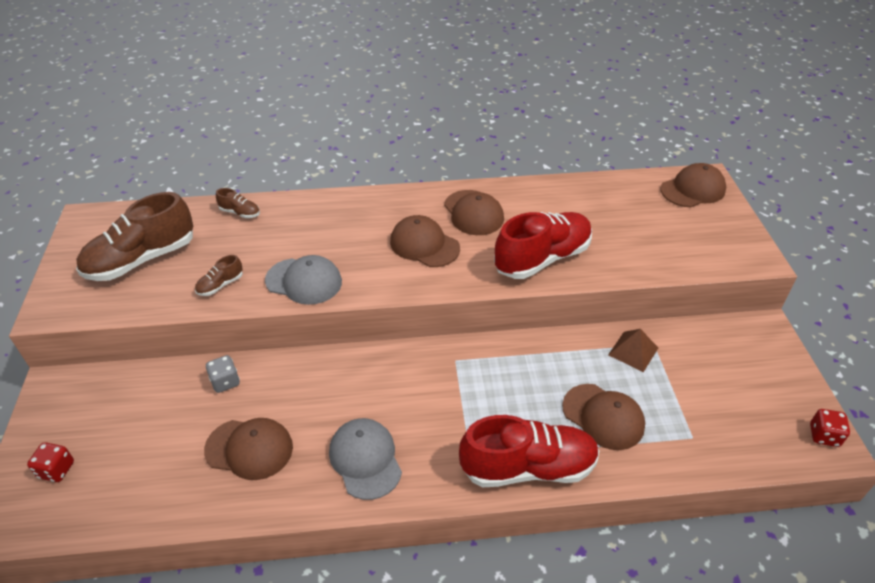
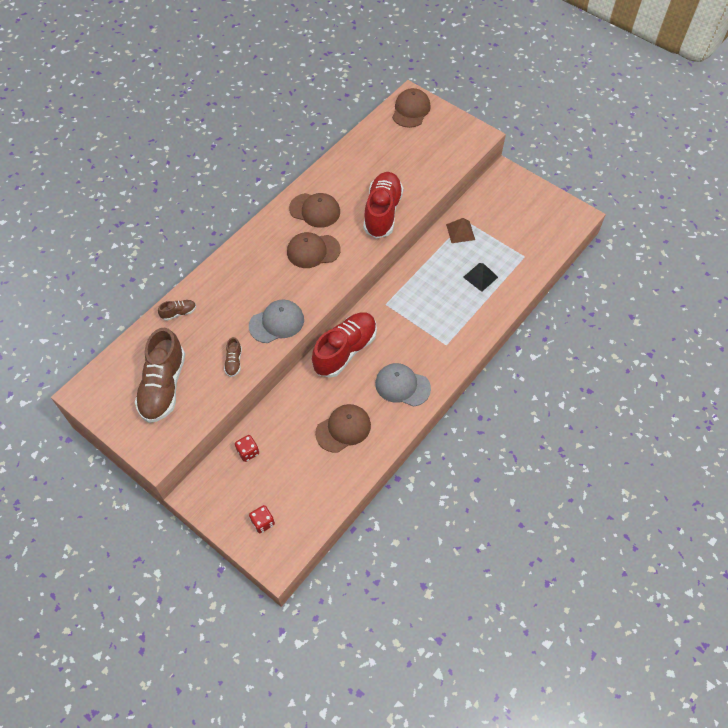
camera: 45 degrees left, 15 degrees up
grey dice [206,355,240,393] -> none
red shoe [459,415,599,487] -> red shoe moved to [312,312,377,378]
brown cap [562,384,645,450] -> black pyramid [463,263,498,292]
red dice [810,409,850,447] -> red dice moved to [235,435,259,462]

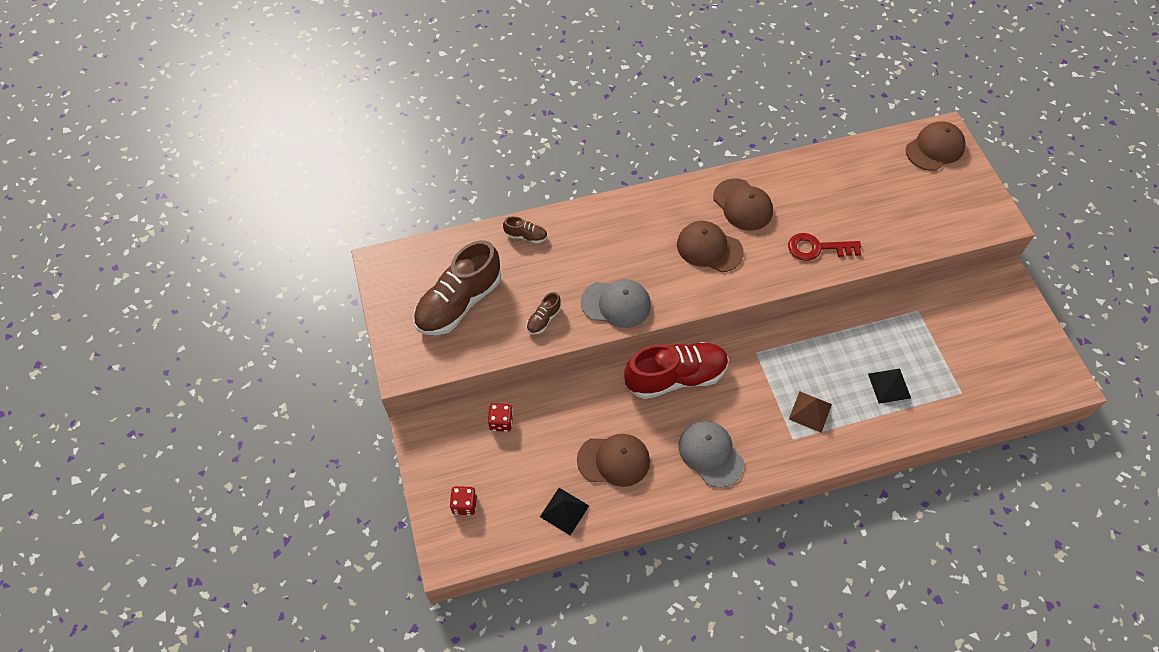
camera: 35 degrees right, 0 degrees up
red shoe [363,172,403,239] -> red key [788,233,861,261]
brown pyramid [446,218,475,243] -> brown pyramid moved to [789,391,832,433]
none -> black pyramid [540,488,589,535]

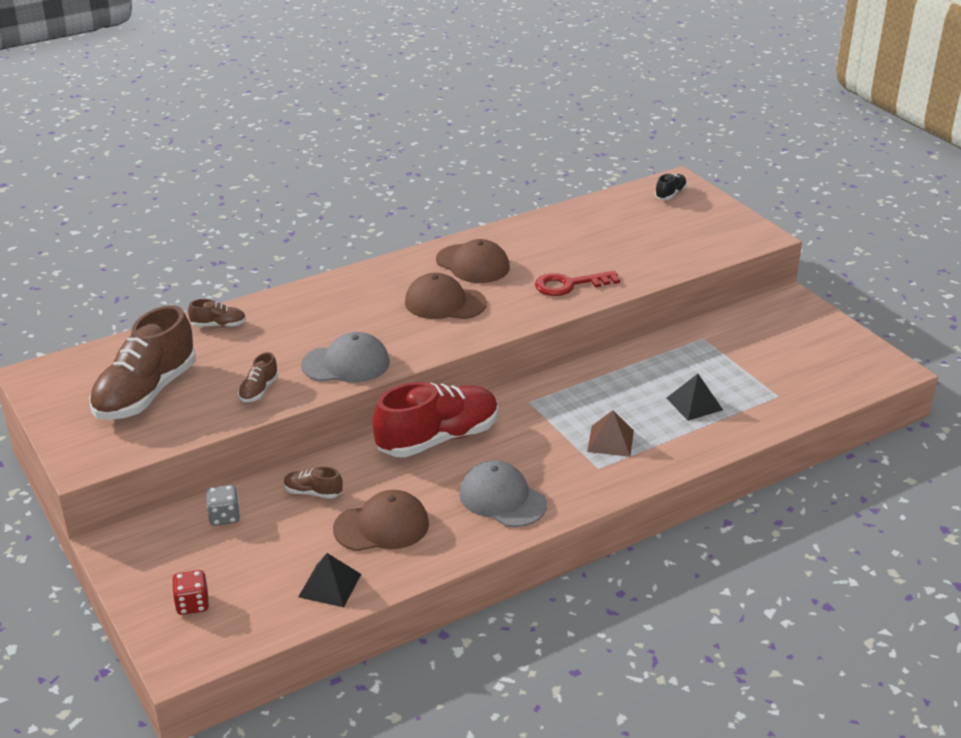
camera: 15 degrees left, 25 degrees down
red dice [488,403,513,432] -> grey dice [206,485,240,526]
brown cap [906,122,966,171] -> black shoe [655,174,687,200]
none -> brown shoe [284,466,343,499]

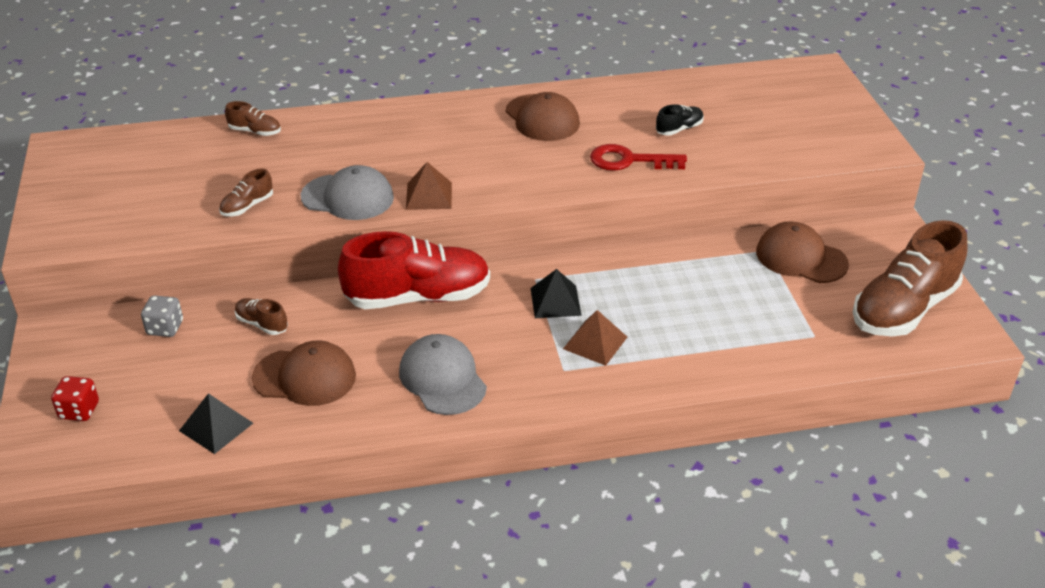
camera: 20 degrees right, 5 degrees up
brown shoe [89,305,196,420] -> brown shoe moved to [853,220,967,336]
brown cap [405,273,487,319] -> brown cap moved to [756,221,849,283]
black shoe [655,174,687,200] -> black shoe moved to [656,104,704,136]
black pyramid [666,374,723,421] -> black pyramid moved to [531,269,582,318]
none -> brown pyramid [406,162,452,210]

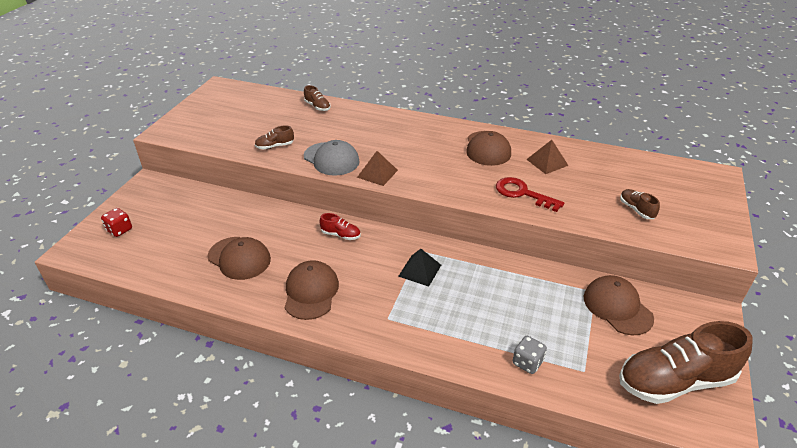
camera: 30 degrees right, 0 degrees up
grey dice [141,295,183,337] -> grey dice moved to [513,336,547,374]
black pyramid [179,393,253,454] -> none
brown shoe [235,298,288,335] -> brown shoe moved to [620,189,660,219]
red shoe [338,231,490,309] -> red shoe [319,213,361,240], size x0.43
grey cap [399,334,487,415] -> brown cap [285,260,339,320]
brown pyramid [563,310,627,366] -> brown pyramid moved to [526,140,569,174]
black shoe [656,104,704,136] -> none

